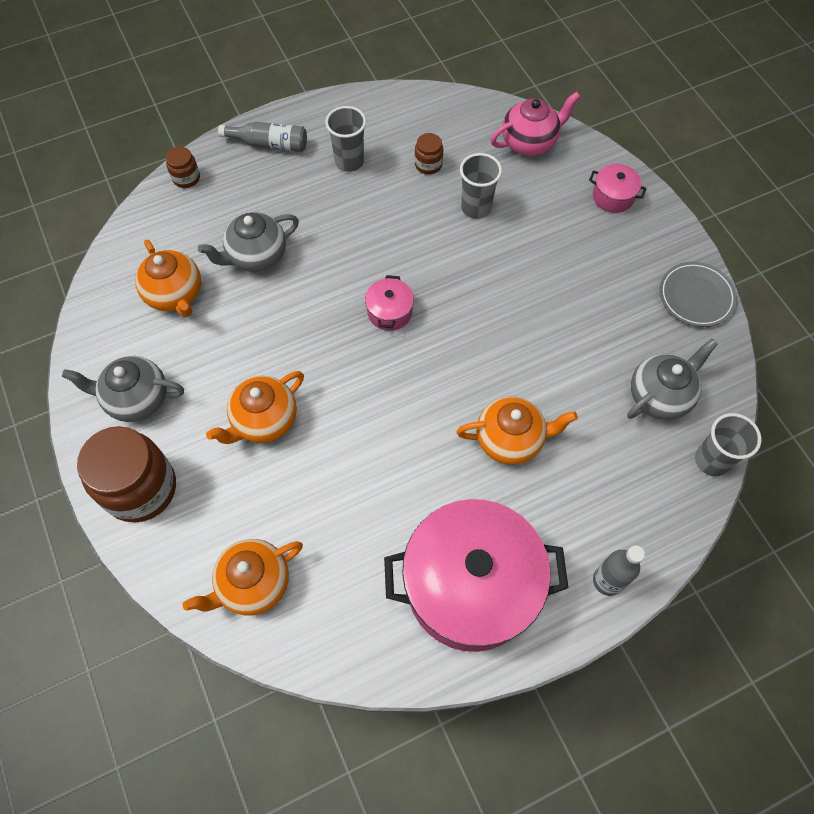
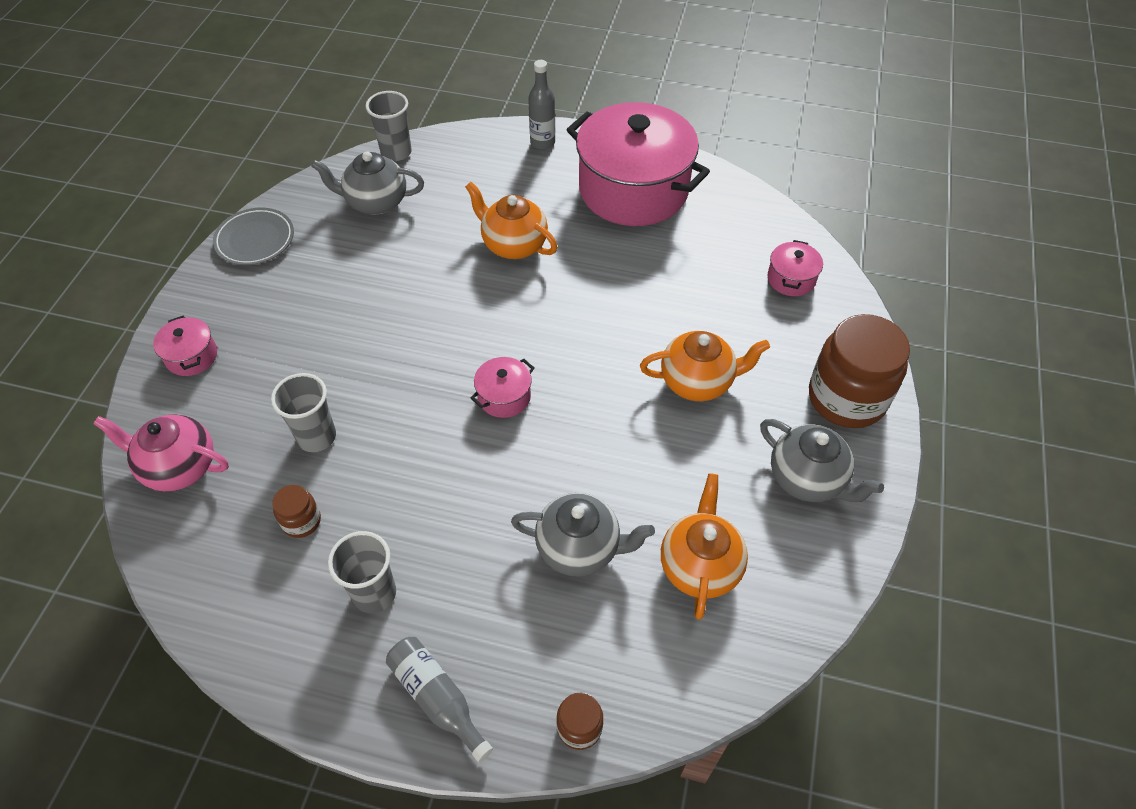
camera: 140 degrees left, 10 degrees down
orange teapot [182,539,303,615] -> pink pot [768,240,823,296]

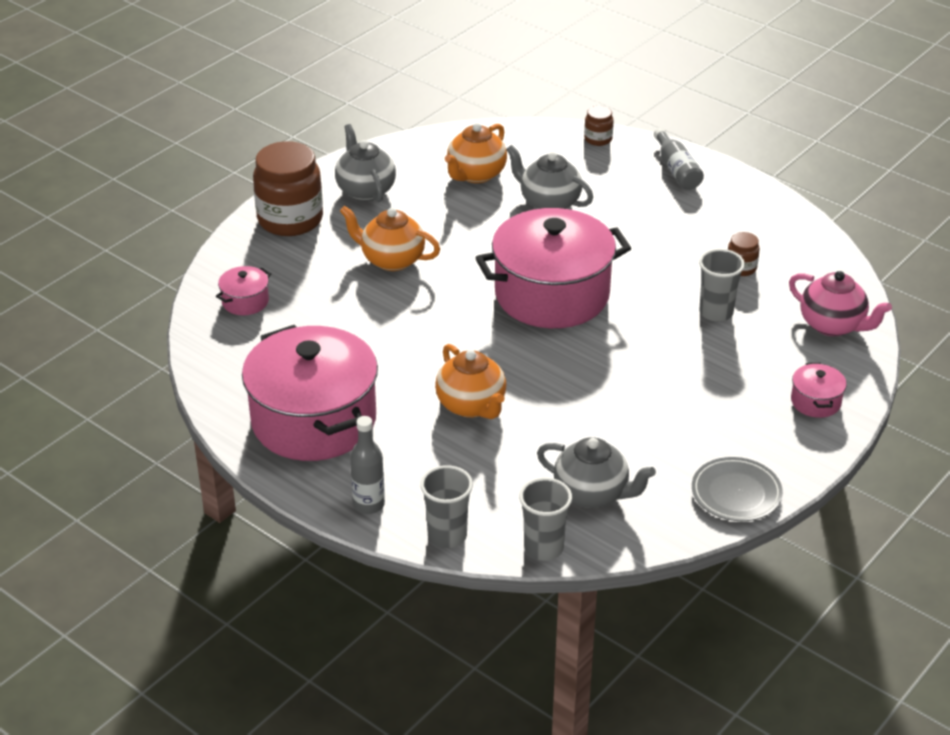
camera: 155 degrees left, 15 degrees down
grey cup [328,531,396,613] -> grey cup moved to [420,465,473,548]
pink pot [471,357,534,418] -> pink pot [476,208,631,328], size x2.46

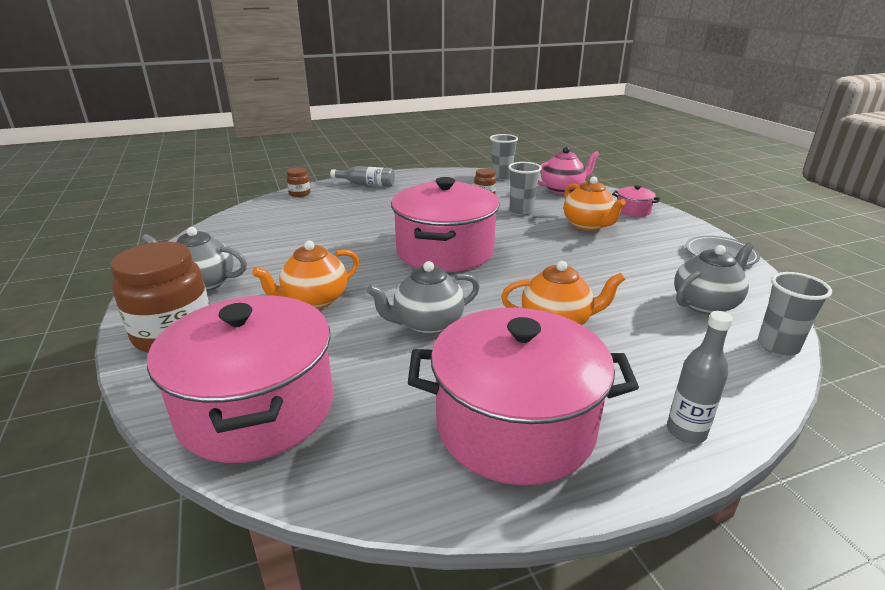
camera: 60 degrees left, 10 degrees down
pink pot [216,266,271,315] -> pink pot [147,295,333,463], size x2.46
grey cup [420,465,473,548] -> grey cup moved to [490,134,518,180]
orange teapot [445,123,507,183] -> orange teapot moved to [564,177,626,231]
grey teapot [506,145,593,209] -> grey teapot moved to [367,261,480,334]

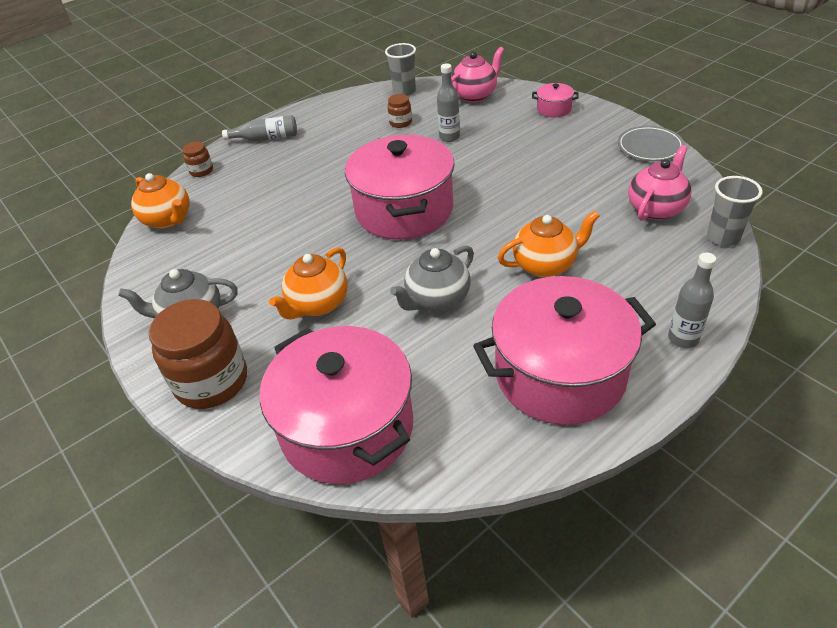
camera: 15 degrees left, 15 degrees up
grey cup [508,162,542,216] -> grey bottle [437,63,460,142]
orange teapot [564,177,626,231] -> orange teapot moved to [131,173,190,229]
grey teapot [674,243,754,315] -> pink teapot [628,145,692,221]

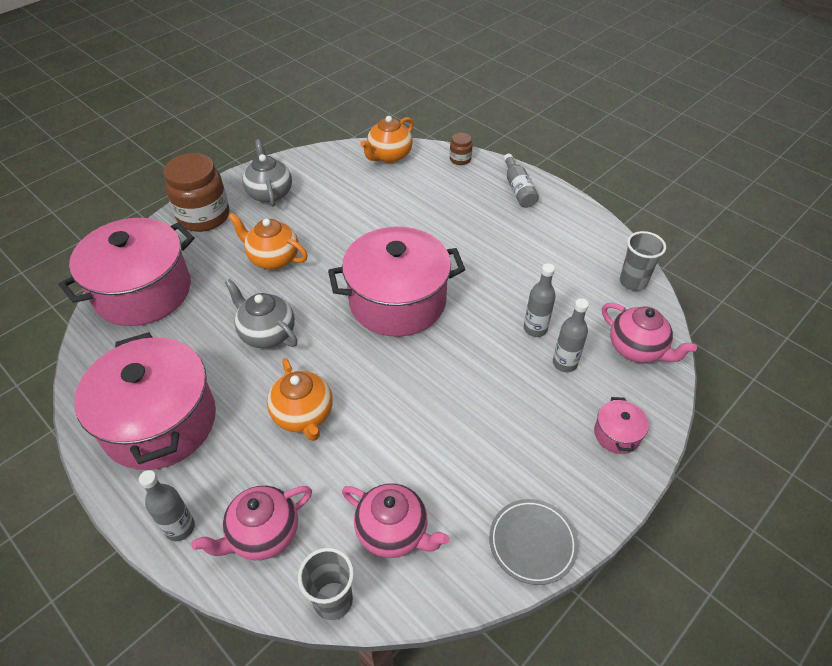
camera: 80 degrees right, 5 degrees up
brown jar [387,94,412,128] -> none
none -> pink teapot [191,485,312,560]
none -> grey bottle [553,298,589,372]

